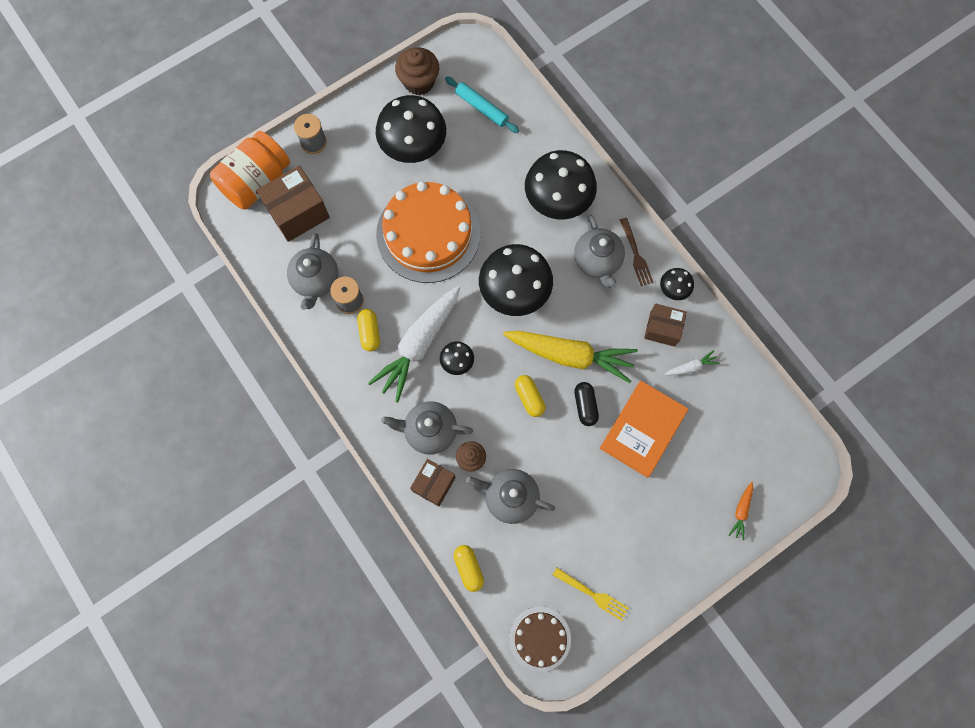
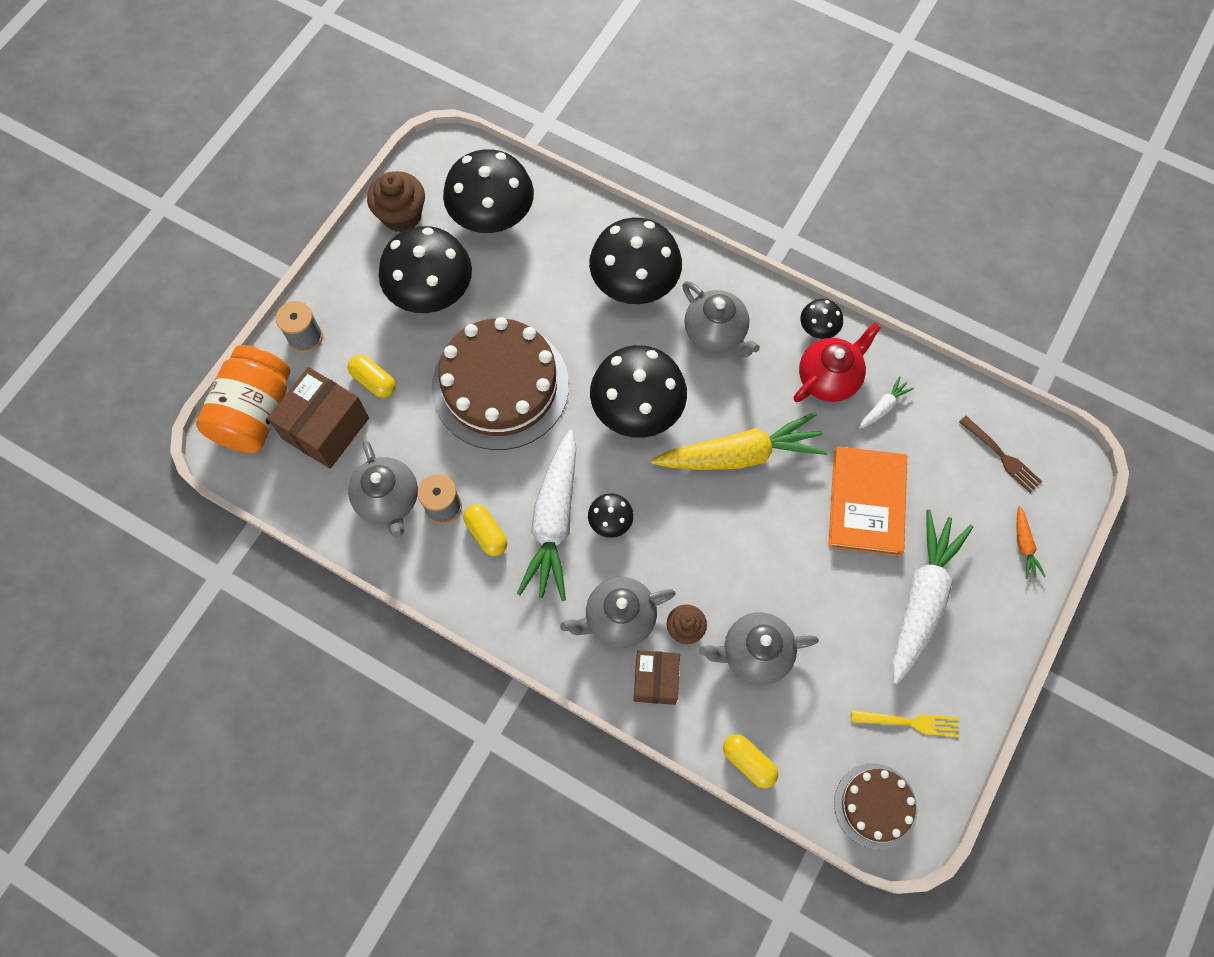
camera: 25 degrees left, 5 degrees down
orange cake [376,181,480,283] -> brown cake [432,317,569,450]
turquoise rolling pin [445,76,519,133] -> black mushroom [443,149,534,233]
yellow capsule [515,375,546,417] -> yellow capsule moved to [348,355,396,398]
black capsule [574,382,599,426] -> none
brown fork [620,218,654,286] -> brown fork moved to [959,416,1043,493]
brown box [644,304,687,347] -> red teapot [794,322,881,402]
none -> white carrot [893,509,973,684]

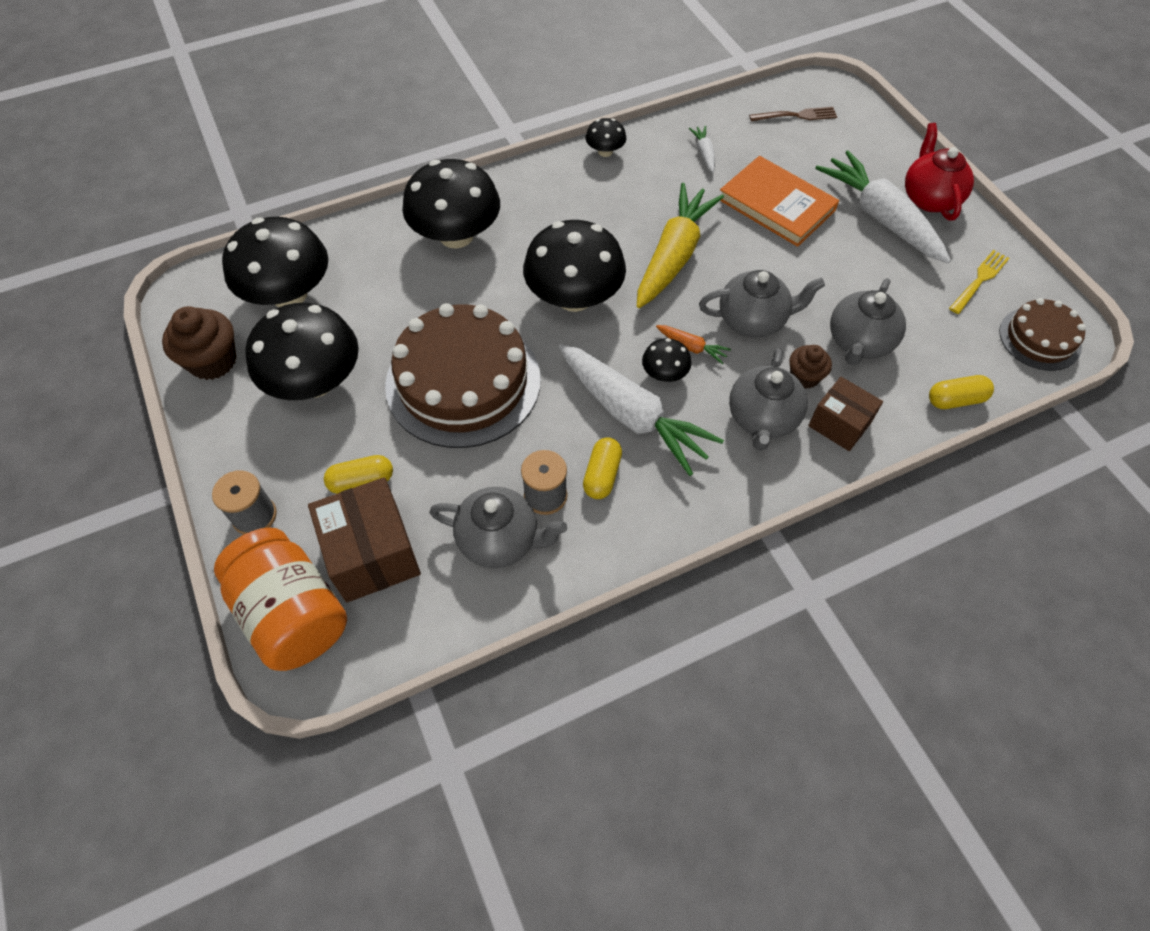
camera: 55 degrees left, 10 degrees down
yellow capsule [463,504,507,556] -> yellow capsule turned 75 degrees counterclockwise [583,437,622,499]
grey teapot [683,281,760,357] -> grey teapot moved to [699,270,825,338]
red teapot [794,322,881,402] -> red teapot moved to [905,123,974,221]
orange carrot [1016,506,1046,579] -> orange carrot moved to [656,325,731,364]

